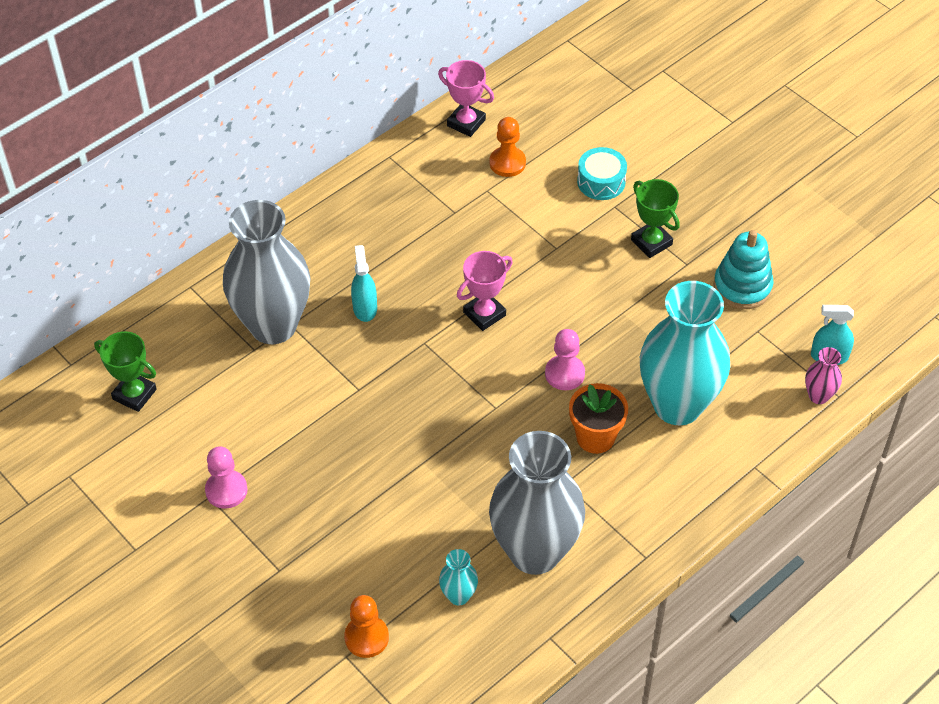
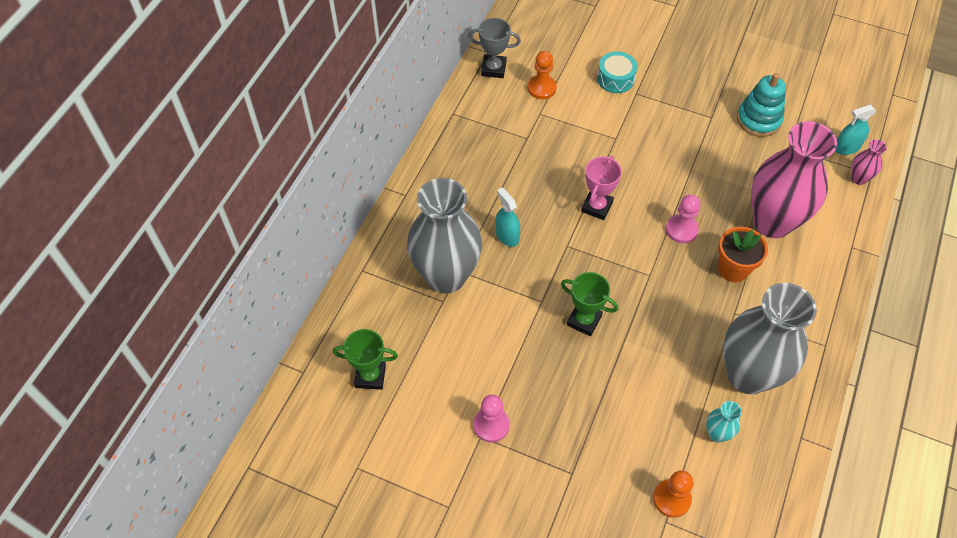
camera: 25 degrees left, 5 degrees up
pink trophy [438,60,494,137] -> grey trophy [468,18,521,78]
green trophy [631,179,680,258] -> green trophy moved to [561,272,618,336]
turquoise vase [640,281,730,425] -> pink vase [751,121,837,238]

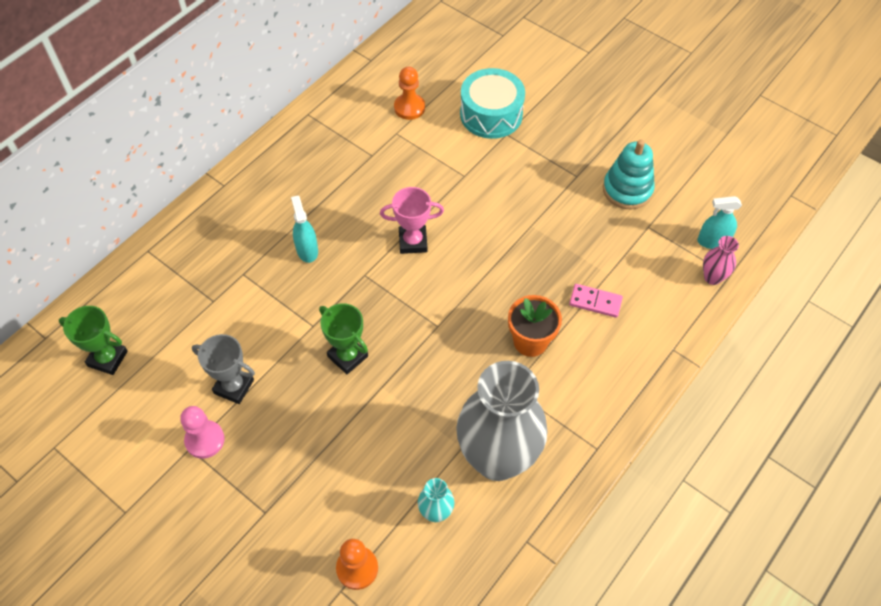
camera: 15 degrees right, 0 degrees up
grey vase [407,178,482,293] -> none
grey trophy [468,18,521,78] -> grey trophy moved to [192,334,255,404]
pink trophy [581,156,622,220] -> pink trophy turned 45 degrees clockwise [380,187,444,254]
turquoise drum [597,51,637,93] -> turquoise drum [460,68,525,139], size x1.53
pink pawn [666,195,700,243] -> none
pink vase [751,121,837,238] -> pink domino [569,284,623,318]

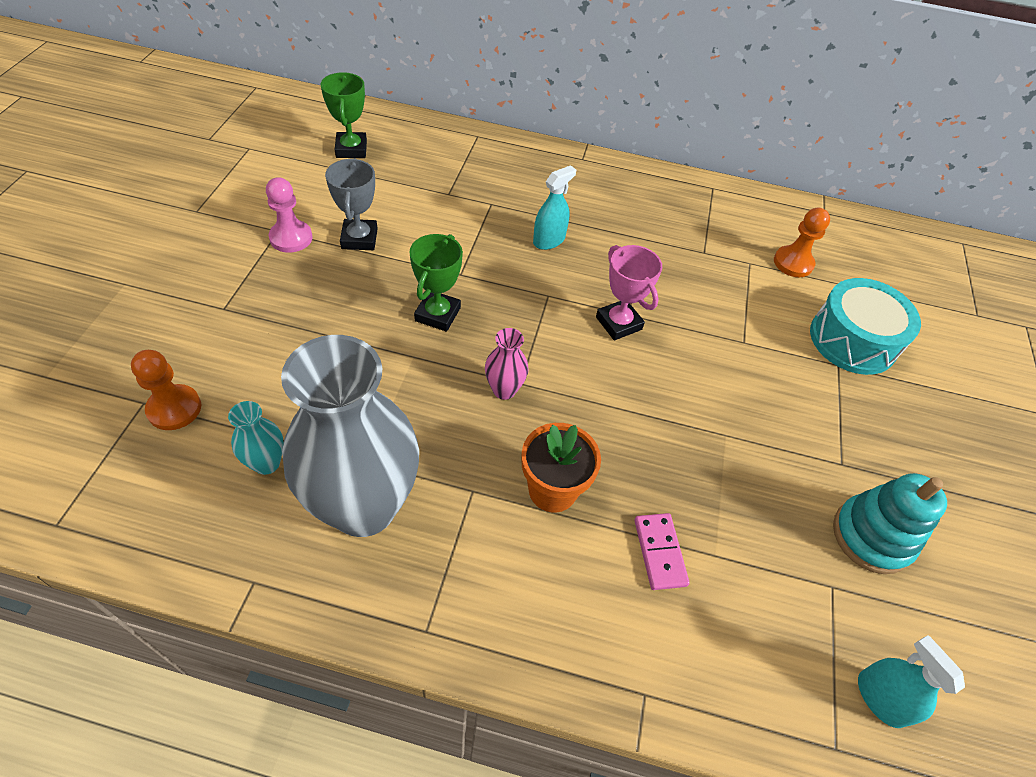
camera: 60 degrees right, 5 degrees down
pink vase [703,236,739,285] -> pink vase moved to [485,328,528,400]

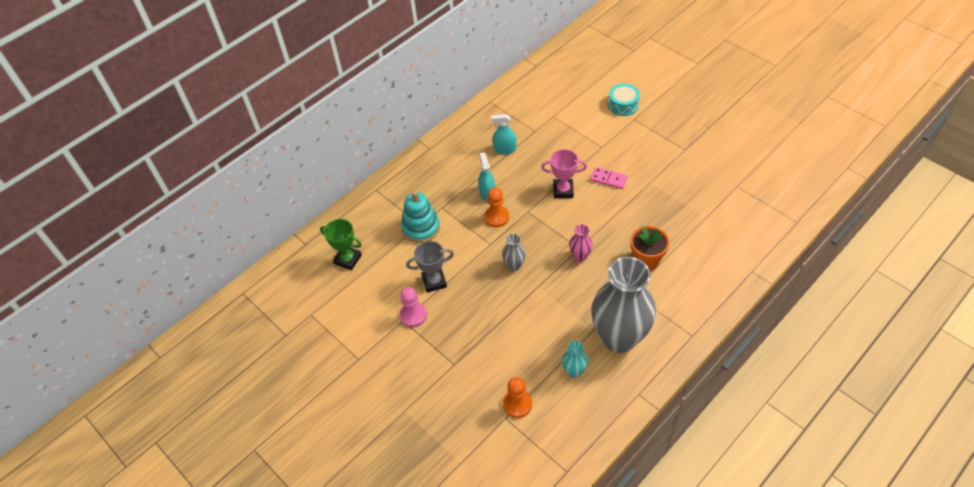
camera: 50 degrees left, 0 degrees up
grey trophy [325,158,378,250] -> grey trophy turned 45 degrees counterclockwise [406,241,454,293]
green trophy [409,234,463,331] -> grey vase [502,234,526,271]
pink domino [634,513,689,590] -> pink domino moved to [590,167,628,189]
orange pawn [774,208,830,277] -> orange pawn moved to [484,188,509,227]
turquoise drum [810,278,921,375] -> turquoise drum [608,84,640,116], size x0.65
turquoise stacking toy [833,473,947,574] -> turquoise stacking toy moved to [401,191,440,243]
turquoise spray bottle [858,635,965,728] -> turquoise spray bottle moved to [491,114,516,154]

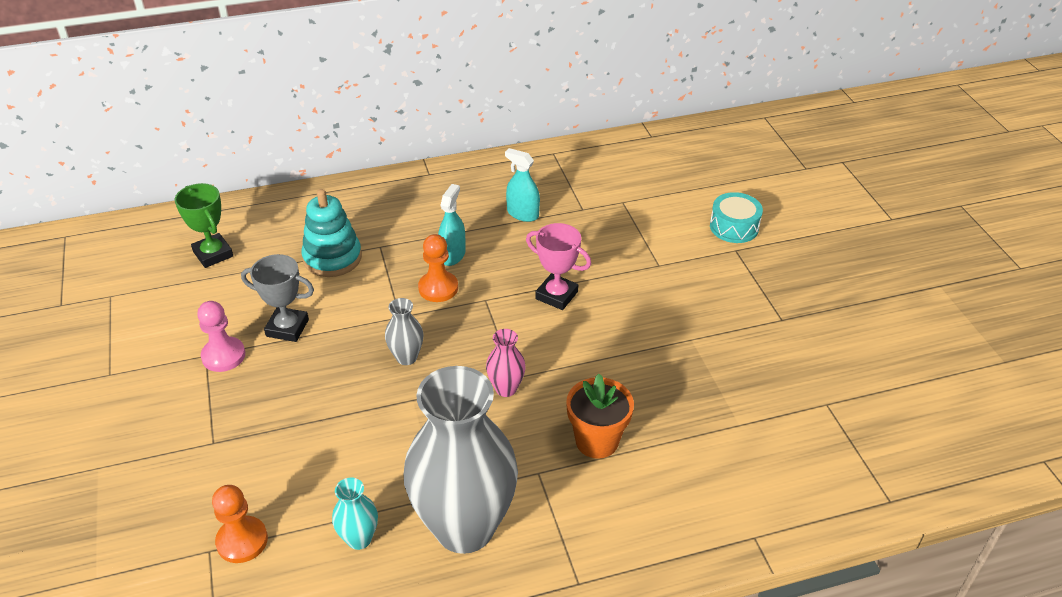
camera: 25 degrees right, 10 degrees down
pink domino [590,167,628,189] -> none

